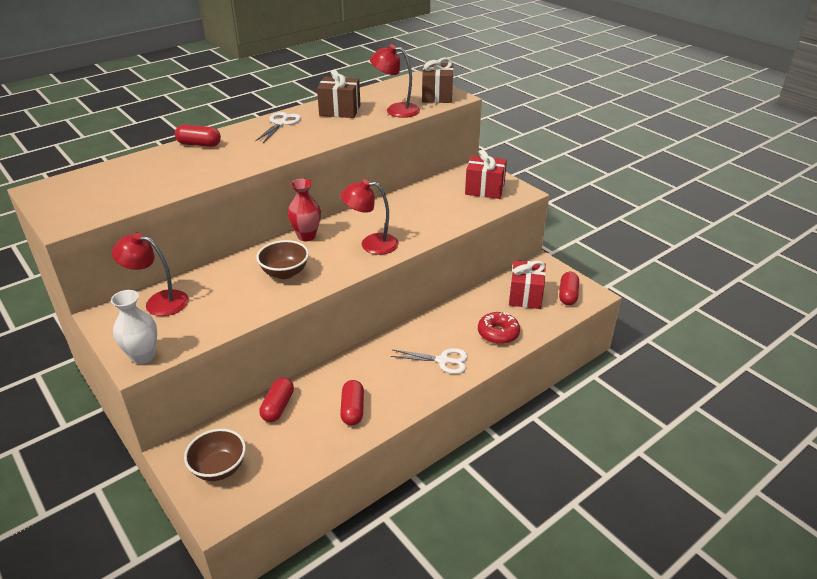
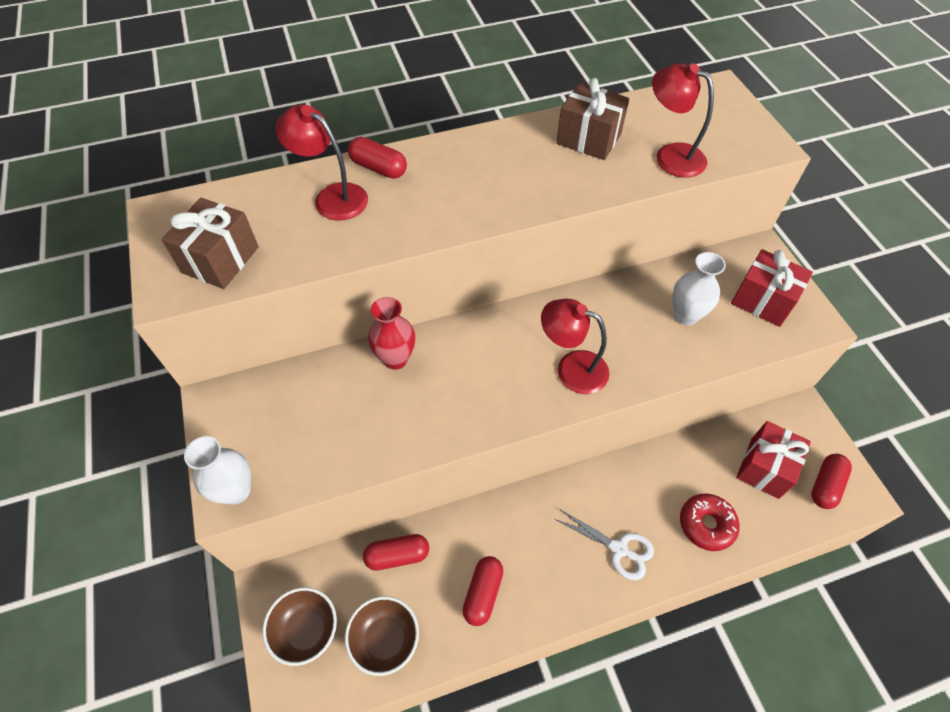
camera: 20 degrees right, 20 degrees up
red lamp [112,233,189,316] -> red lamp moved to [275,104,368,221]
white scissors [255,112,301,143] -> none
brown bowl [256,240,309,279] -> brown bowl moved to [345,596,419,676]
red capsule [259,378,294,422] -> red capsule turned 45 degrees clockwise [363,534,429,570]
red vase [288,179,321,241] -> red vase moved to [368,297,415,370]
brown gift [422,57,454,103] -> brown gift moved to [162,198,259,289]
none -> white vase [672,252,726,325]

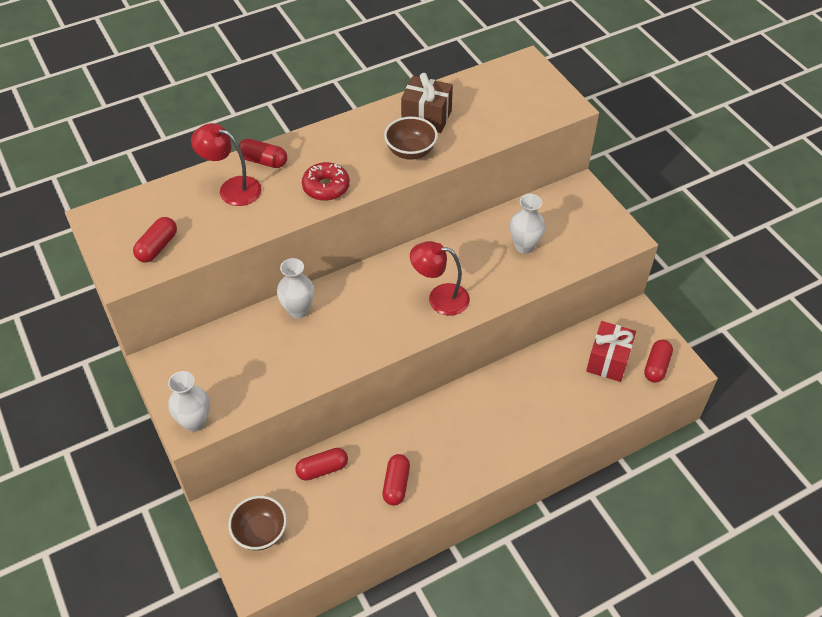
camera: 10 degrees left, 5 degrees down
brown gift [162,198,259,289] -> red capsule [133,217,177,262]
brown bowl [345,596,419,676] -> brown bowl moved to [384,117,438,160]
red vase [368,297,415,370] -> white vase [277,258,314,319]
white scissors [555,509,654,580] -> none
red lamp [652,63,714,178] -> none
red donut [680,494,740,551] -> red donut moved to [302,162,350,201]
red gift [731,249,813,327] -> none

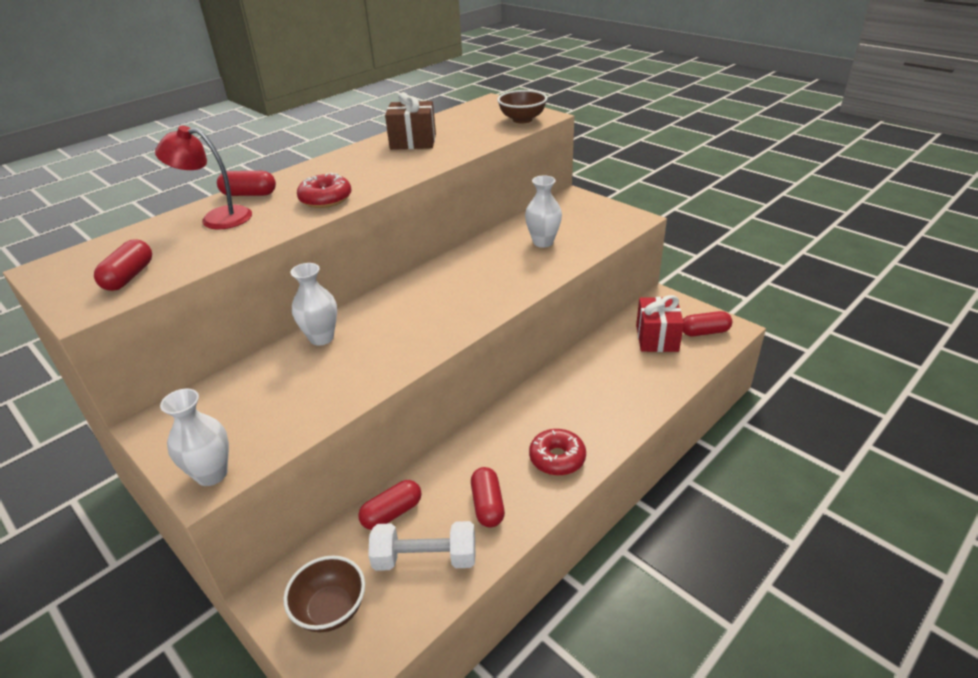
camera: 15 degrees left, 15 degrees down
brown bowl [384,117,438,160] -> brown bowl moved to [497,90,547,123]
red lamp [410,241,470,316] -> none
red capsule [644,340,673,383] -> red capsule turned 75 degrees clockwise [683,311,732,336]
none -> white dumbbell [368,521,475,571]
none -> red donut [529,429,586,476]

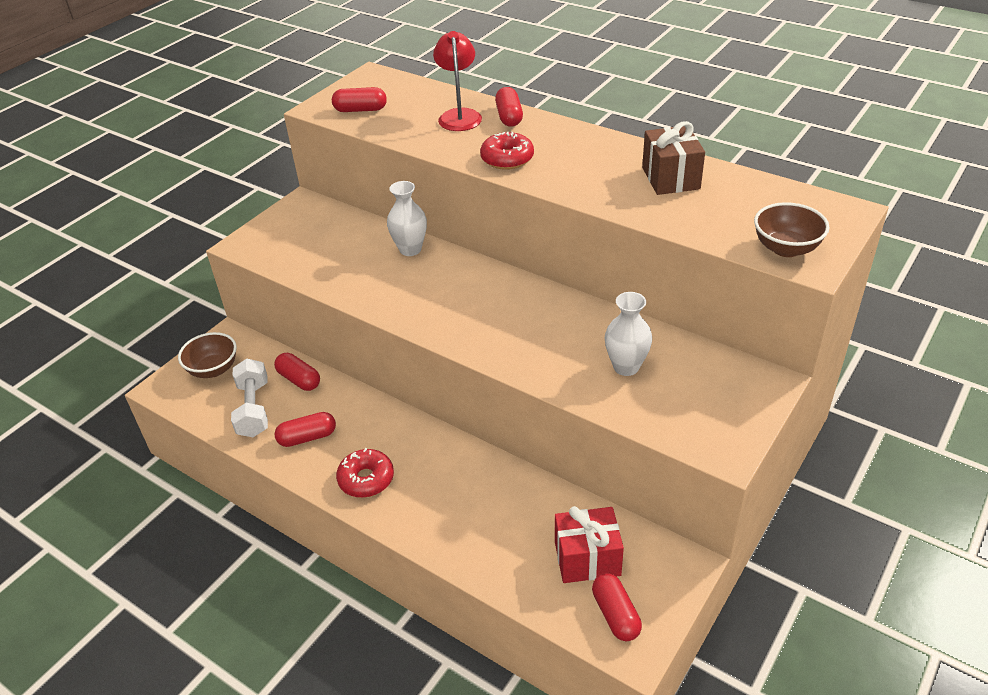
camera: 80 degrees right, 5 degrees up
white vase [160,389,229,486] -> none

